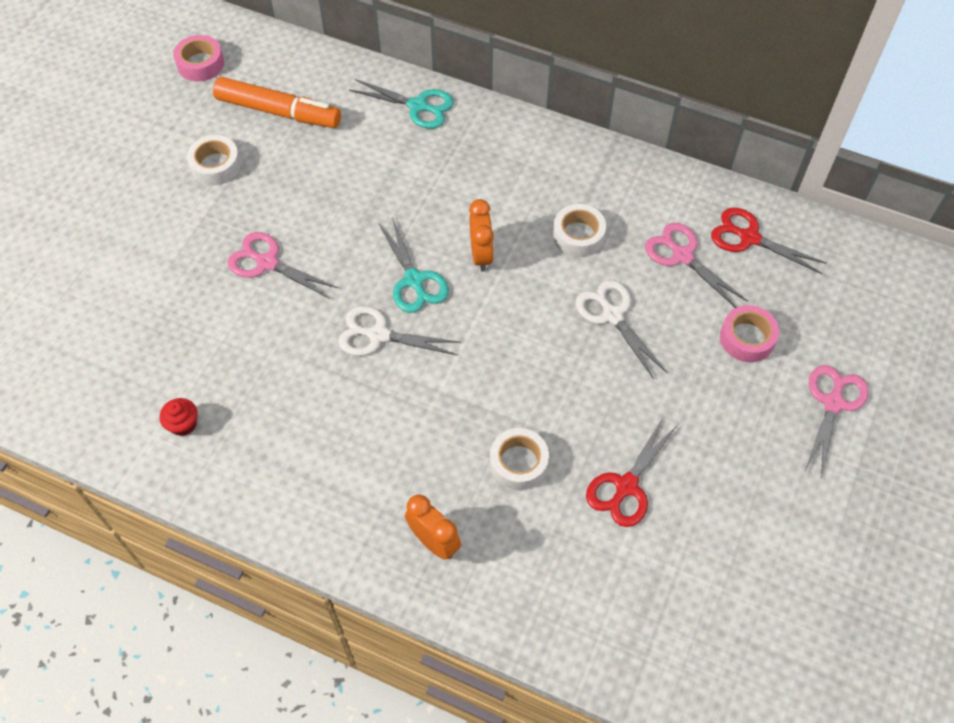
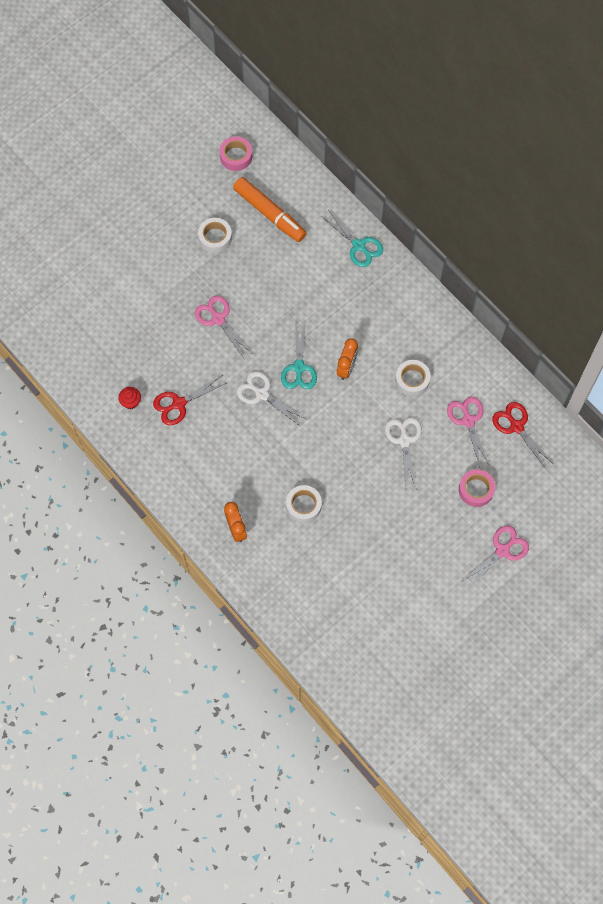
camera: 25 degrees right, 10 degrees up
red scissors [586,416,678,527] -> red scissors moved to [153,375,226,425]

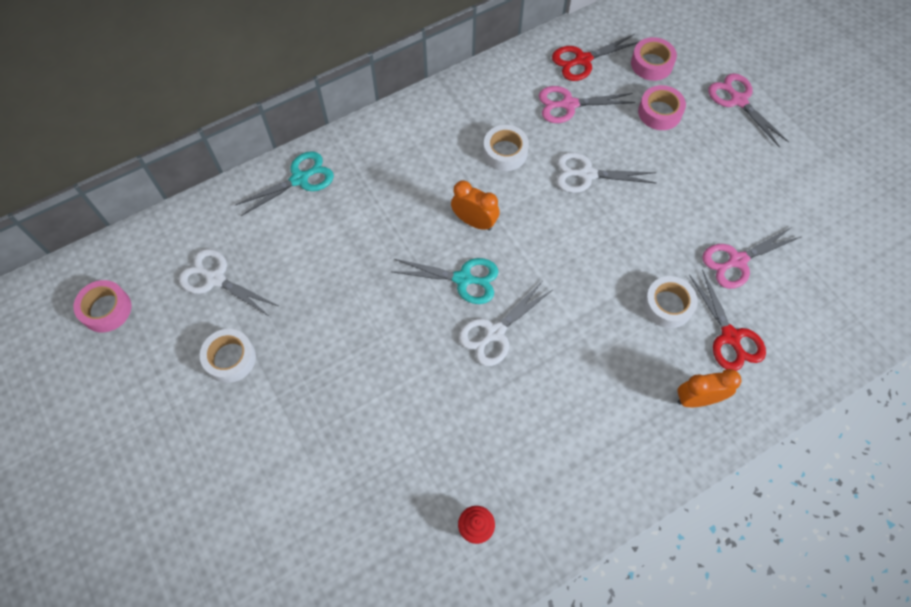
camera: 80 degrees left, 5 degrees down
red scissors [153,375,226,425] -> red scissors moved to [689,270,766,371]
pink scissors [195,295,251,358] -> pink scissors moved to [702,227,801,289]
orange marker [233,177,307,242] -> white scissors [179,249,278,317]
none -> pink tape [631,37,677,81]

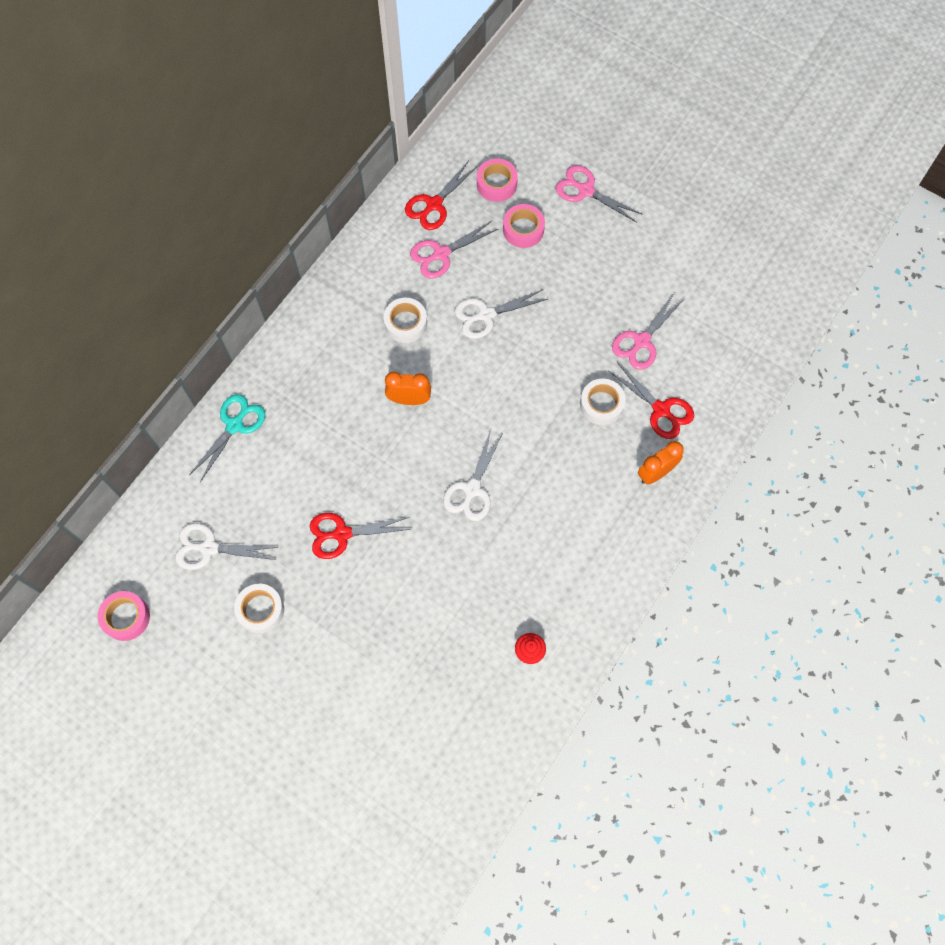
camera: 25 degrees left, 5 degrees up
turquoise scissors [393,258,498,304] -> none
none -> red scissors [310,513,412,559]

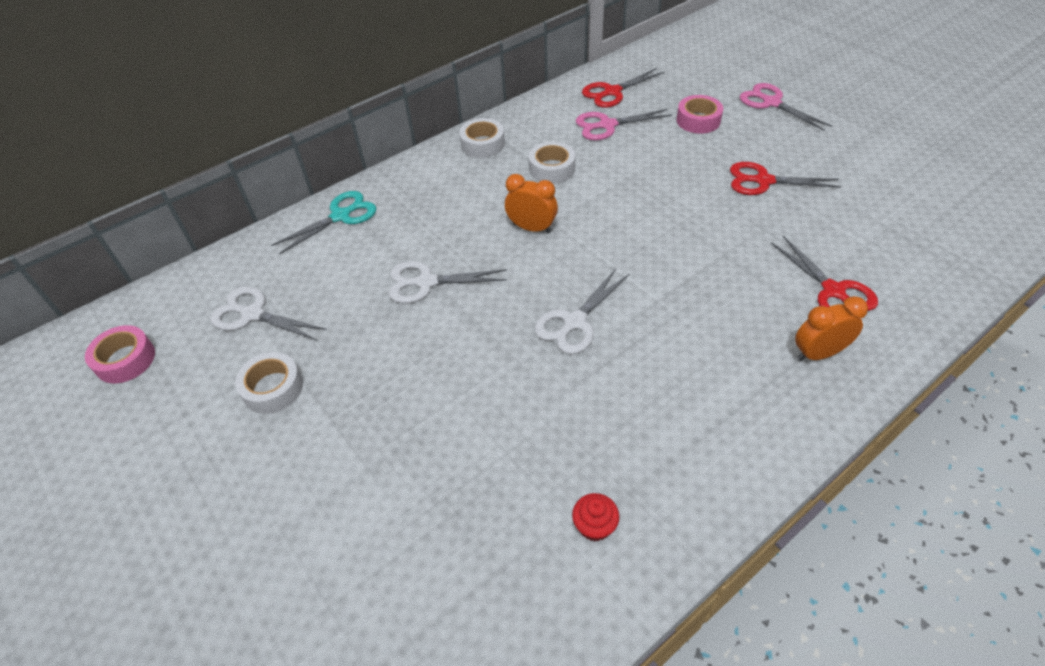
camera: 20 degrees right, 20 degrees down
red scissors [310,513,412,559] -> red scissors moved to [730,162,841,195]
white scissors [455,289,548,339] -> white scissors moved to [389,261,507,303]
pink tape [477,159,518,202] -> none
white tape [580,379,626,425] -> white tape moved to [459,118,505,158]
pink scissors [612,293,684,370] -> none

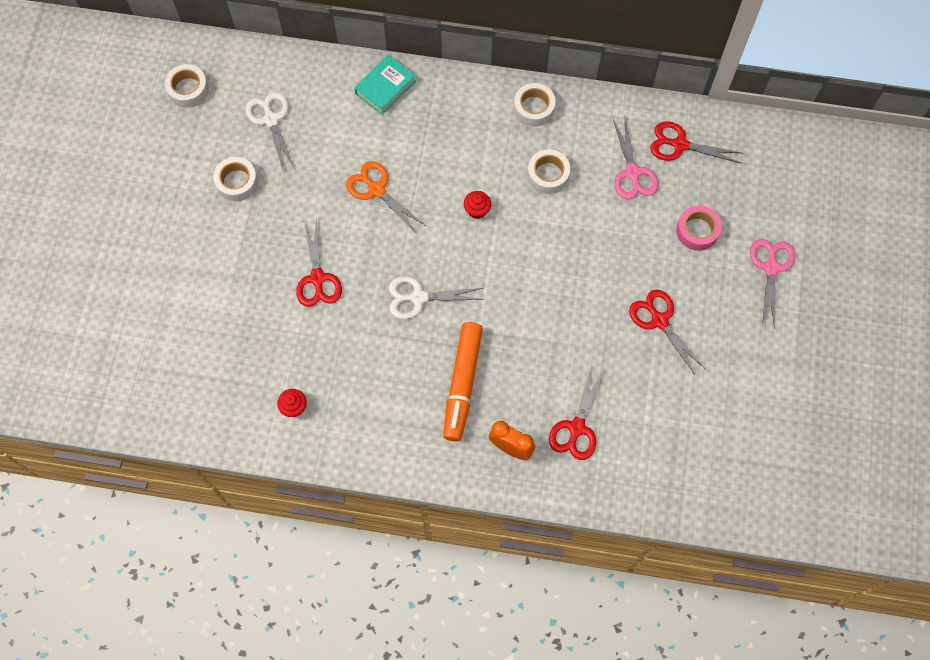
camera: 45 degrees right, 20 degrees up
pink tape [85,325,155,383] -> white tape [165,64,209,108]
turquoise scissors [271,191,377,254] -> turquoise book [354,55,416,115]
white scissors [389,261,507,303] -> orange scissors [346,161,426,232]
orange clock [505,174,558,233] -> red cupcake [464,191,491,219]
pink scissors [576,109,672,140] -> pink scissors turned 135 degrees counterclockwise [613,119,659,200]
none -> red scissors [296,219,342,307]
none -> orange marker [443,322,483,441]

